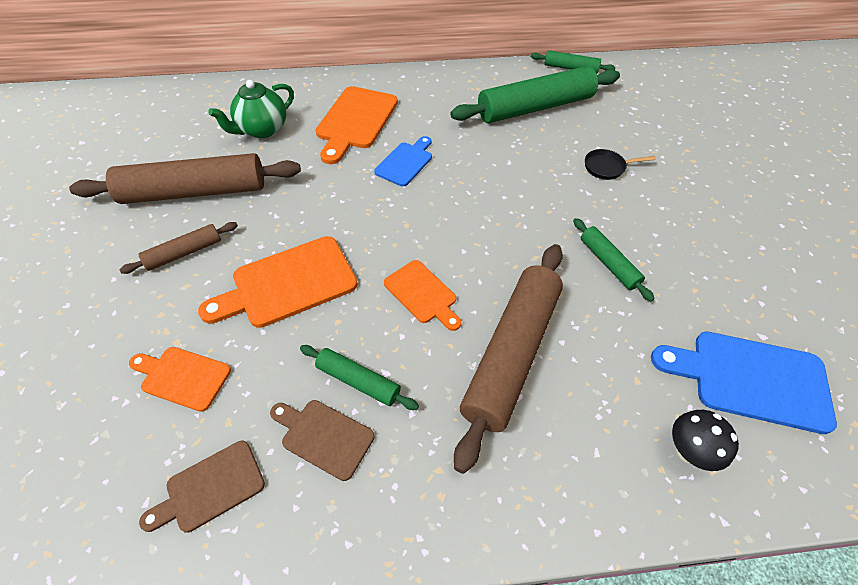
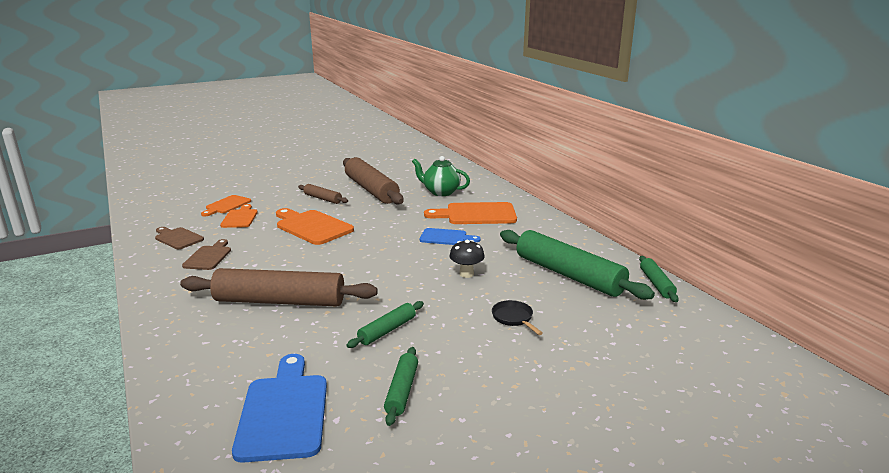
camera: 70 degrees right, 30 degrees down
green rolling pin [300,345,419,410] -> green rolling pin moved to [384,347,418,426]
orange cutting board [384,260,461,331] -> orange cutting board moved to [201,195,251,217]
black mushroom [672,410,739,471] -> black mushroom moved to [449,240,485,278]

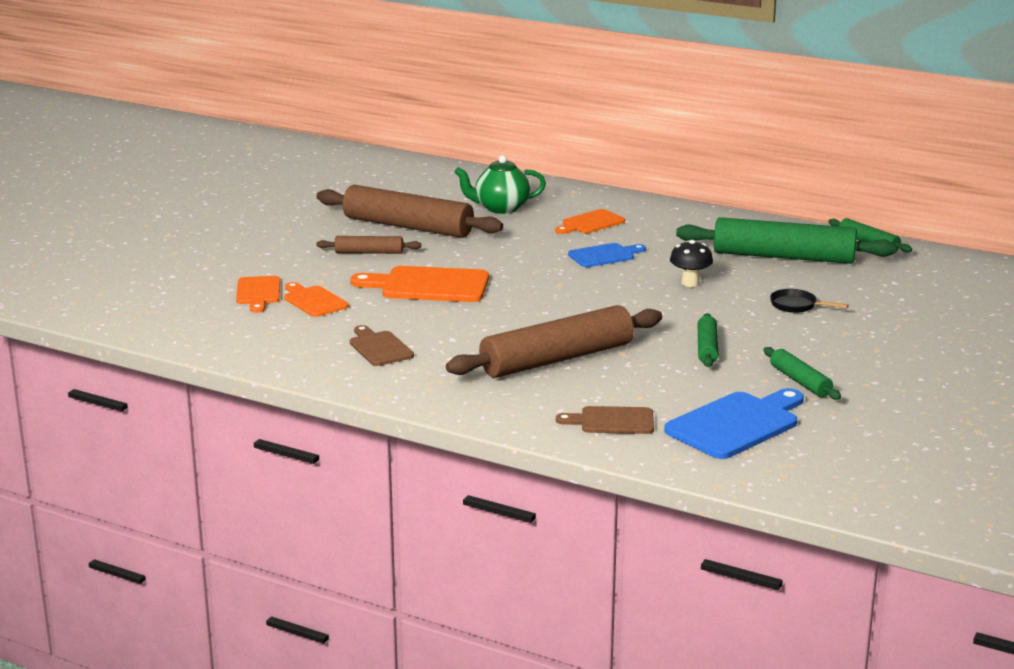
camera: 35 degrees left, 0 degrees up
brown cutting board [155,227,204,249] -> brown cutting board moved to [556,406,654,434]
blue cutting board [232,354,327,463] -> blue cutting board turned 90 degrees clockwise [664,388,804,459]
orange cutting board [424,202,517,224] -> orange cutting board [555,209,625,234], size x0.60

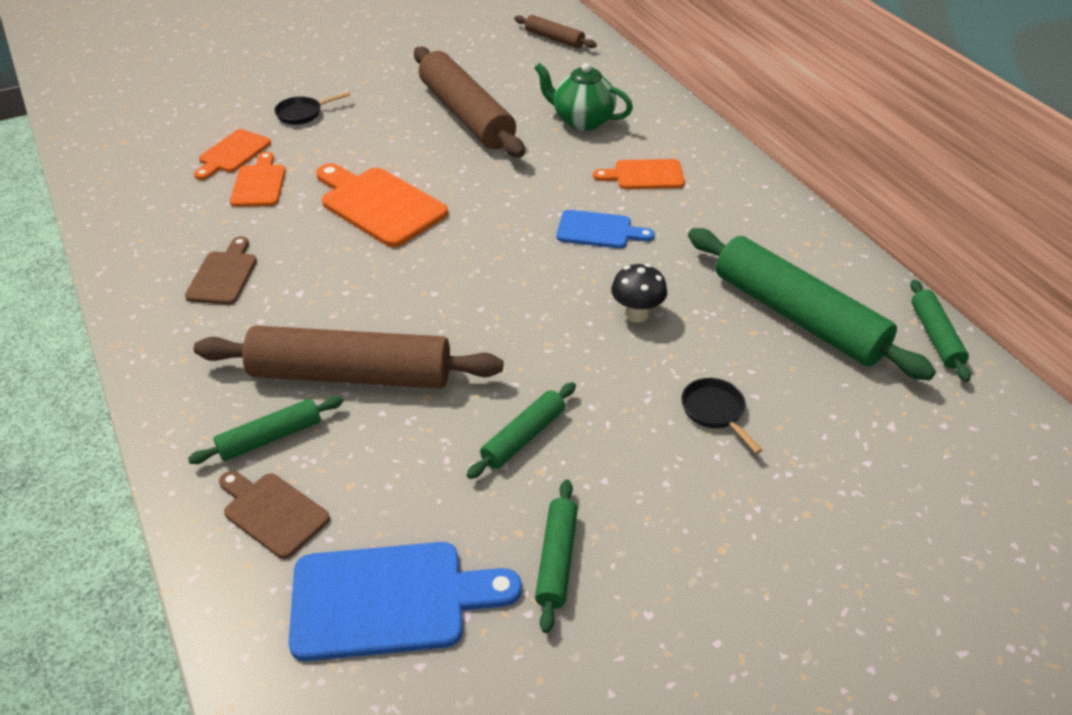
camera: 35 degrees right, 20 degrees up
brown rolling pin [316,236,421,254] -> brown rolling pin moved to [514,15,597,48]
none -> green rolling pin [188,396,344,464]
none -> black pan [275,92,351,125]

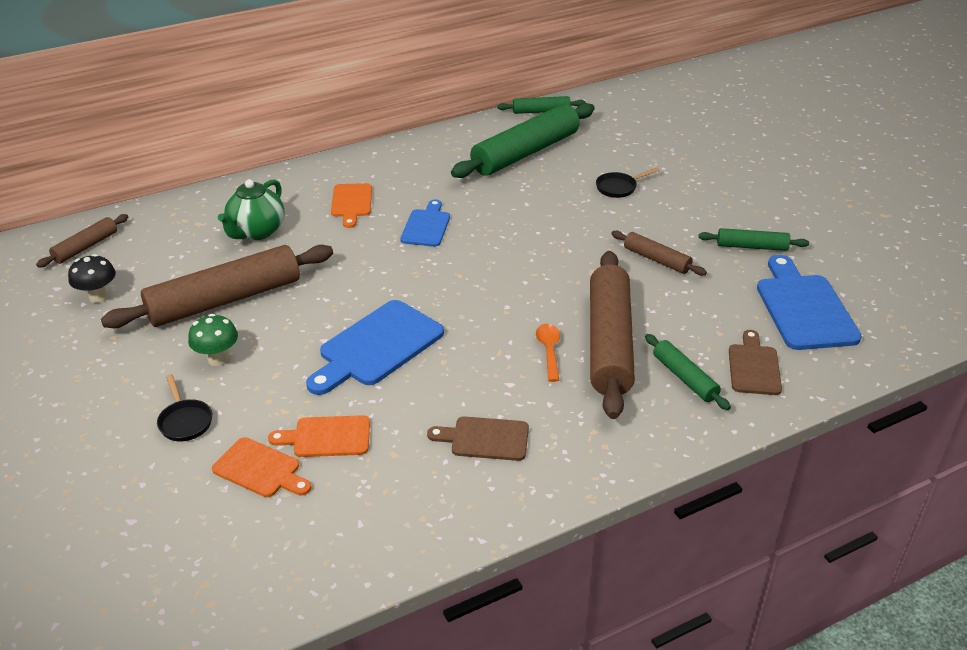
camera: 90 degrees left, 5 degrees down
brown cutting board [219,471,330,559] -> brown cutting board turned 150 degrees clockwise [729,330,782,395]
orange cutting board [316,163,448,247] -> blue cutting board [306,300,444,395]
green rolling pin [467,382,576,479] -> brown rolling pin [611,231,707,276]
black mushroom [611,264,667,323] -> black mushroom moved to [68,254,116,303]
none -> green mushroom [188,314,238,366]
none -> orange spoon [536,324,560,382]

